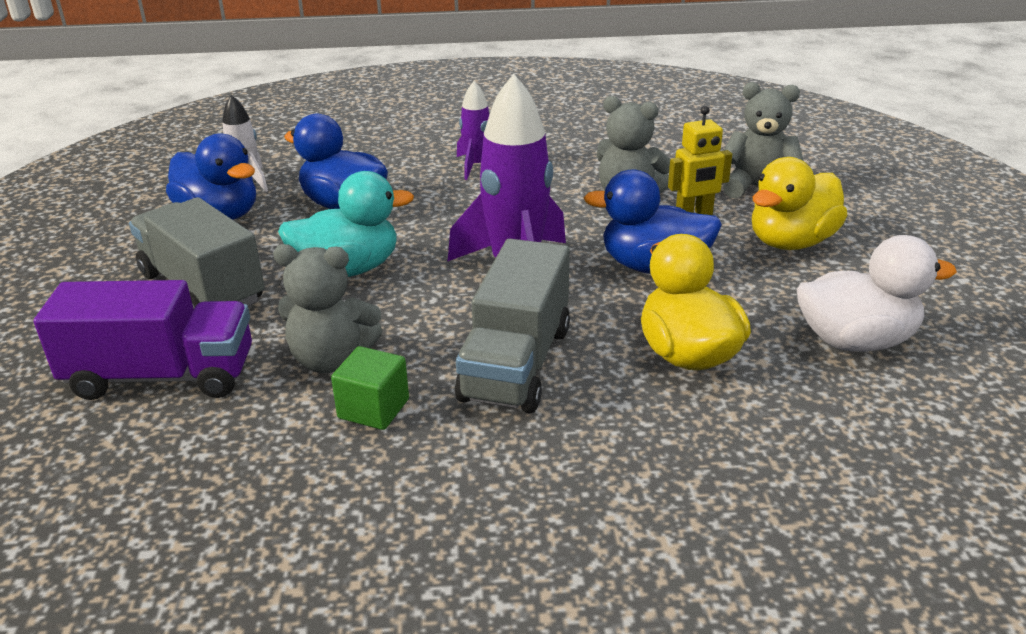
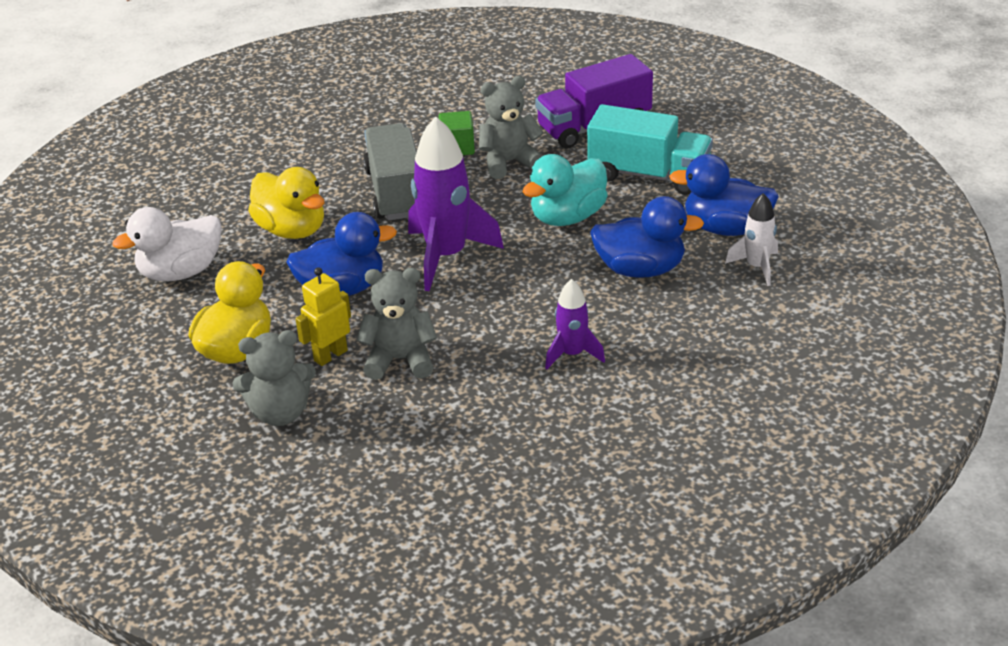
camera: 155 degrees right, 5 degrees up
grey truck [129,197,265,309] -> turquoise truck [587,104,713,195]

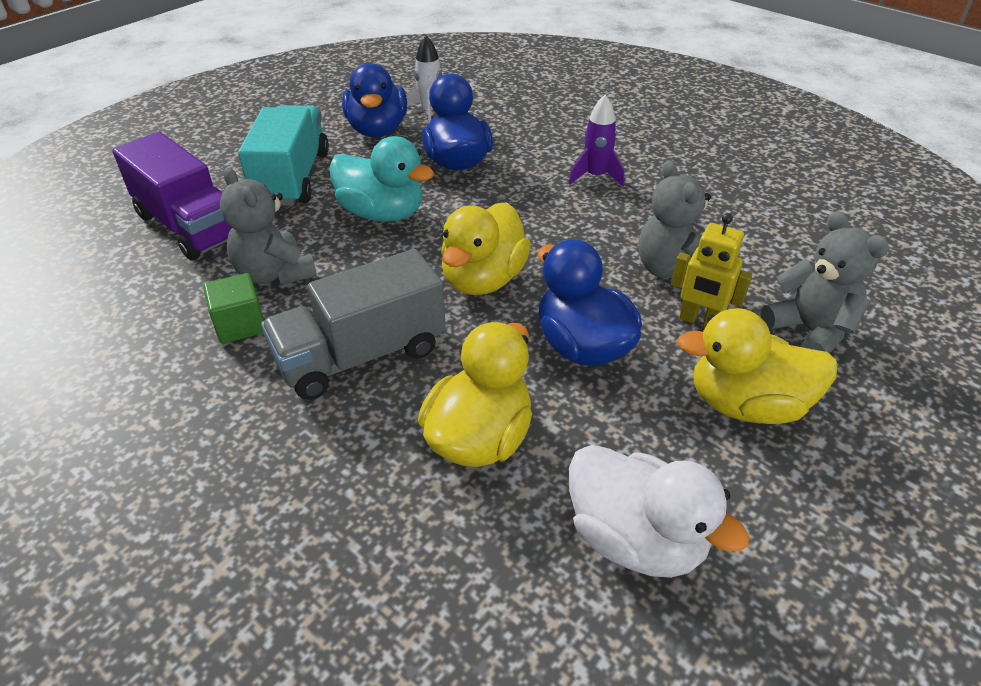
camera: 110 degrees left, 5 degrees up
purple rocket [408,116,504,291] -> yellow duck [441,202,531,295]

